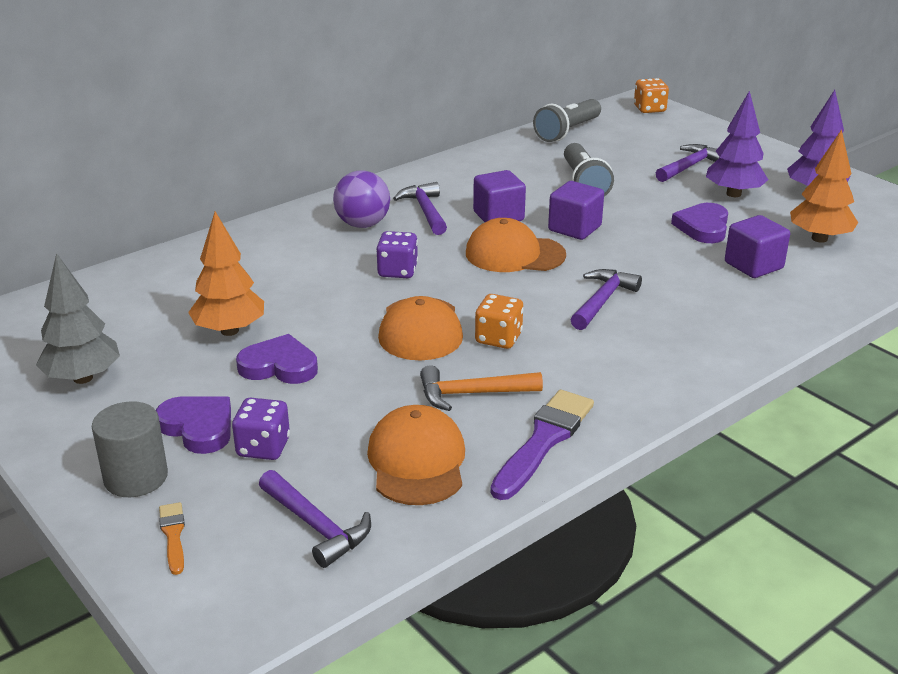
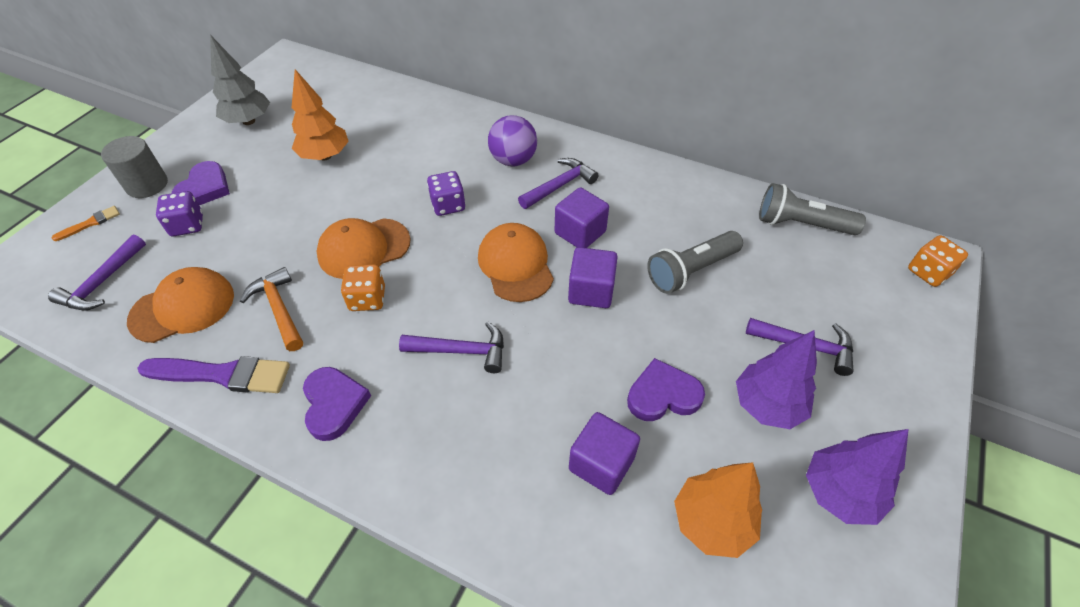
camera: 65 degrees right, 20 degrees up
purple heart [236,334,318,384] -> purple heart moved to [303,367,371,441]

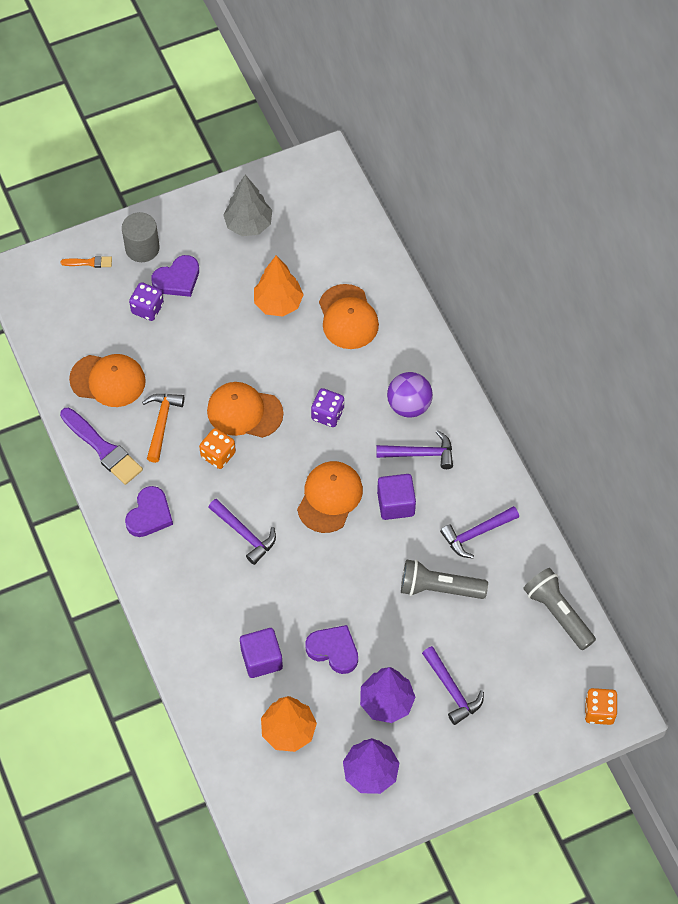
camera: 40 degrees right, 10 degrees up
purple hammer [48,234,146,311] -> purple hammer moved to [440,506,519,558]
purple cube [568,247,617,308] -> none
none -> orange cap [319,284,379,349]

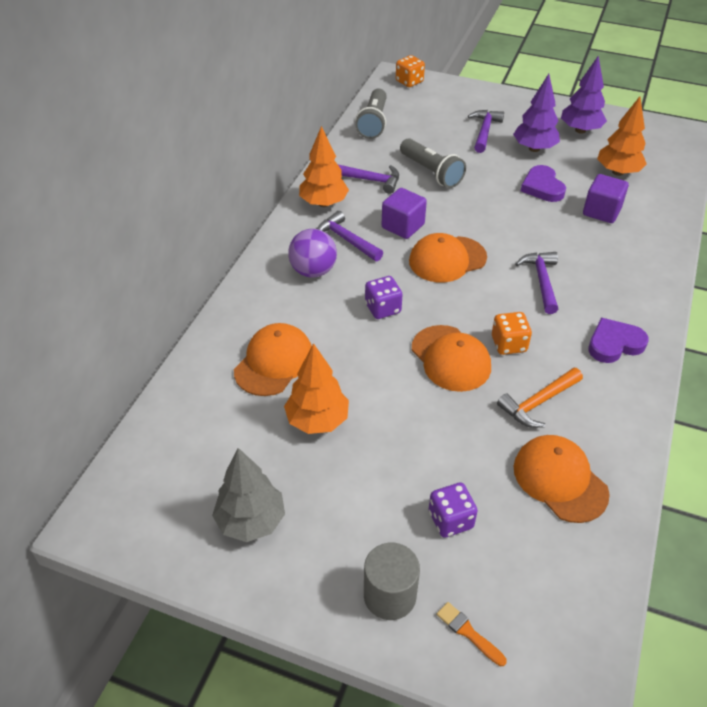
camera: 135 degrees left, 15 degrees down
purple brush [60,408,143,485] -> none
purple heart [151,255,199,297] -> none
none -> orange tree [299,126,349,207]

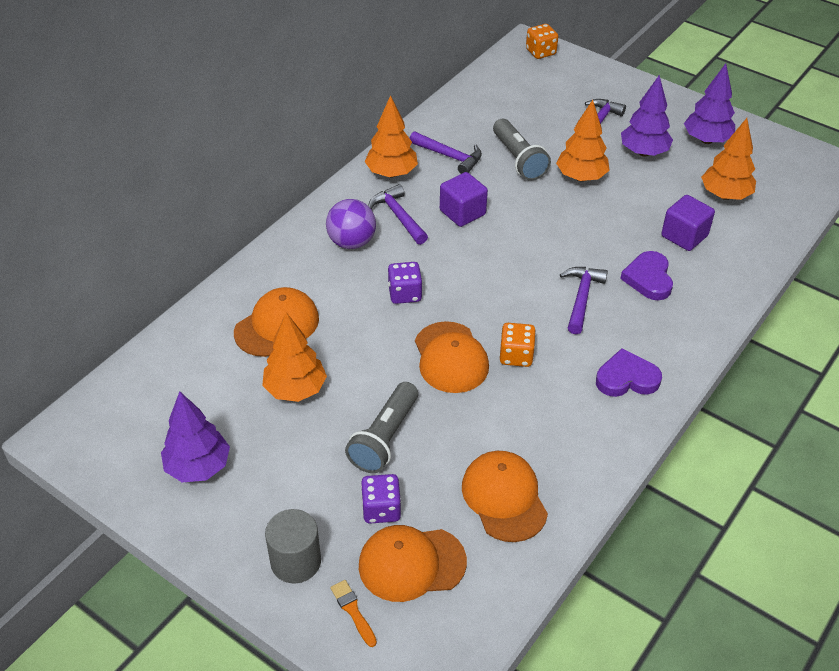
camera: 15 degrees right, 0 degrees up
grey tree [212,448,285,542] -> purple tree [161,391,230,482]
grey flashlight [355,88,387,139] -> grey flashlight moved to [345,382,418,473]
orange cap [409,233,487,282] -> orange cap moved to [359,525,467,602]
orange hammer [497,368,583,428] -> none
purple heart [521,165,566,202] -> purple heart moved to [620,251,673,300]
none -> orange tree [556,100,610,181]

